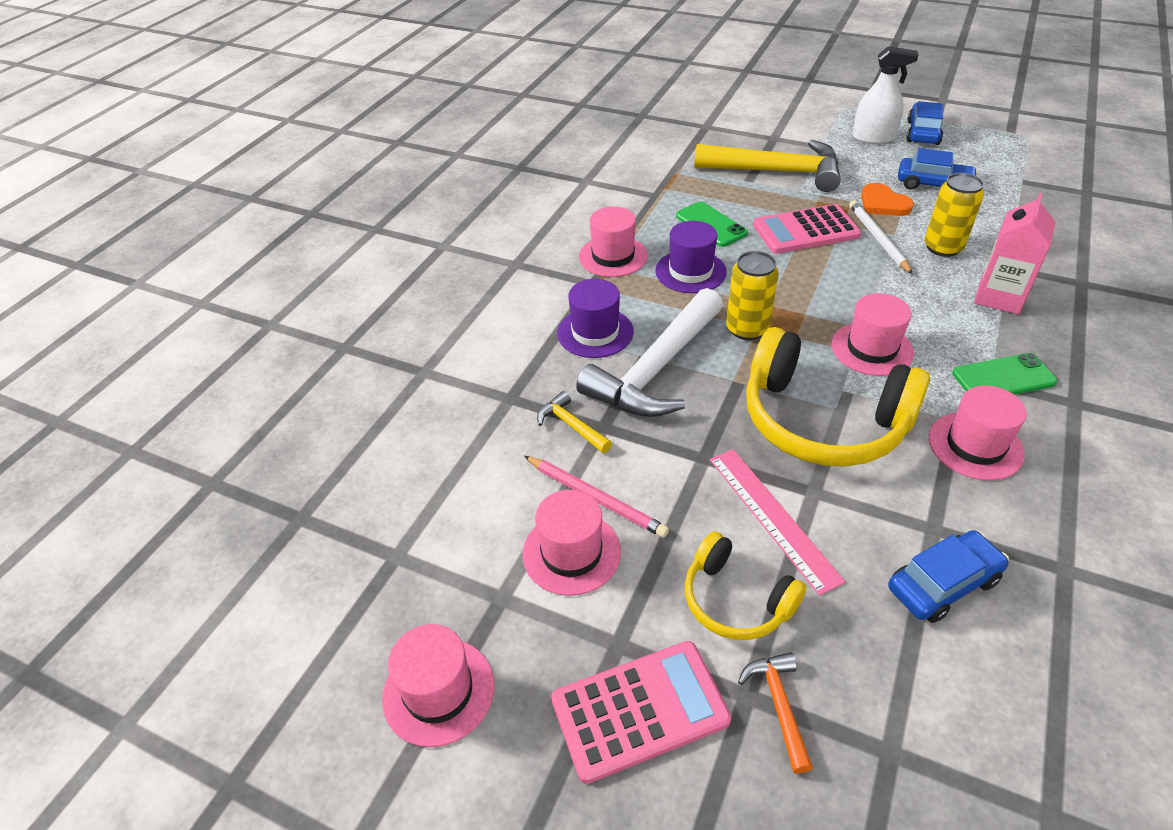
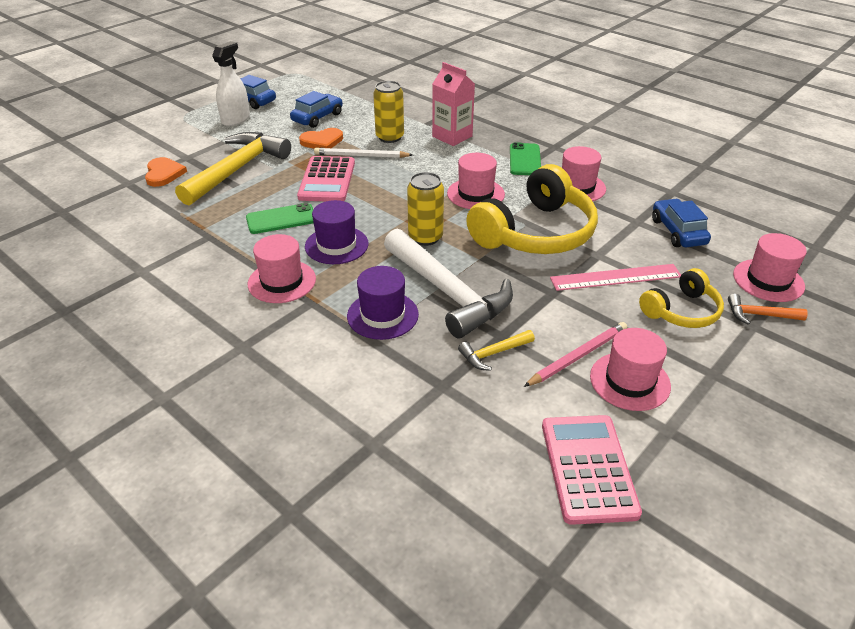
camera: 75 degrees left, 5 degrees down
pink hat [382,624,494,747] -> pink hat moved to [733,233,807,302]
pink calculator [551,641,731,784] -> pink calculator moved to [542,415,642,525]
none -> orange heart [145,157,187,187]

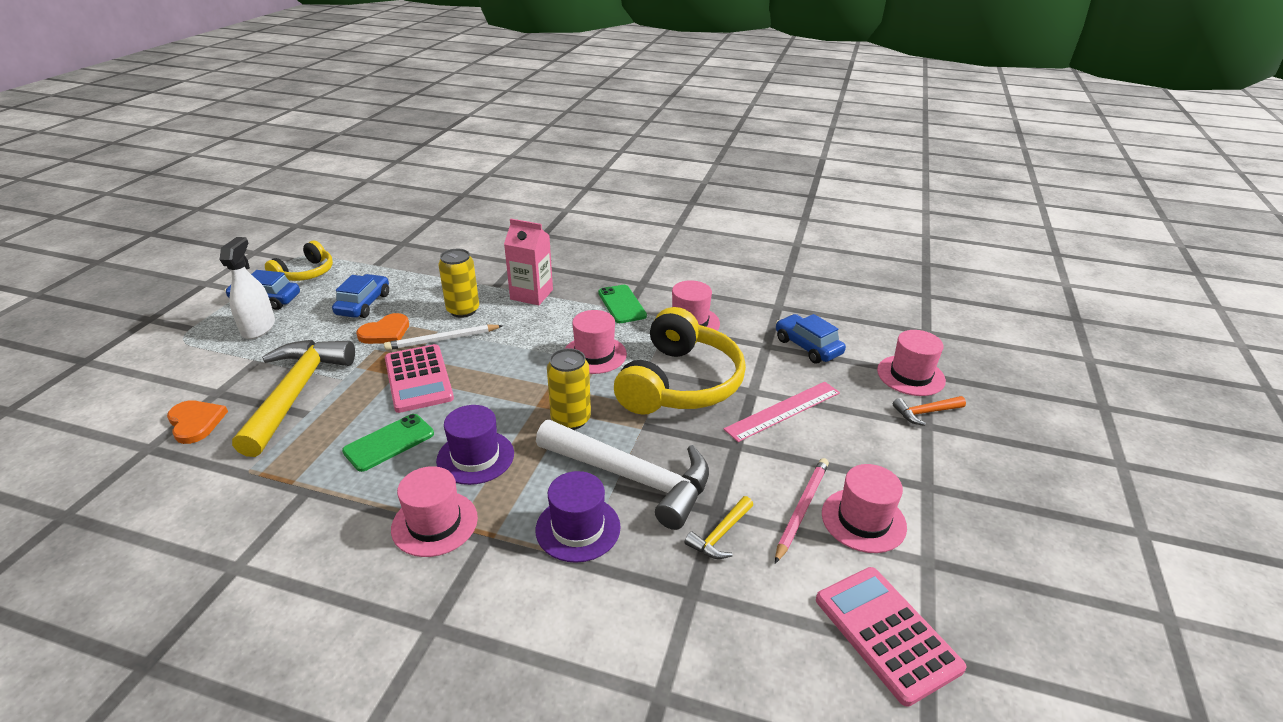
camera: 25 degrees left, 5 degrees down
yellow headphones [639,268,724,328] -> yellow headphones moved to [265,241,333,281]

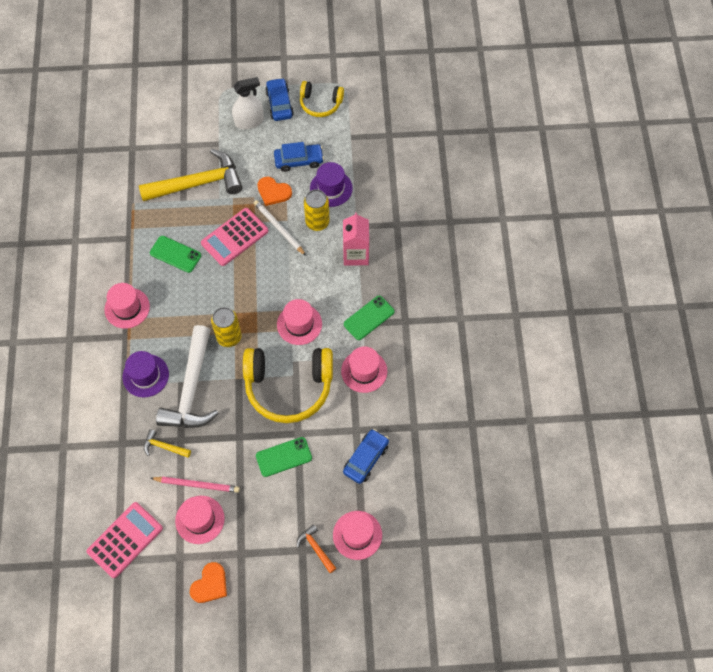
camera: 70 degrees right, 30 degrees up
orange heart [167,400,228,444] -> orange heart moved to [190,562,227,603]
purple hat [436,405,514,485] -> purple hat moved to [310,162,353,207]
pink ruler [724,382,840,442] -> green phone [256,437,312,477]

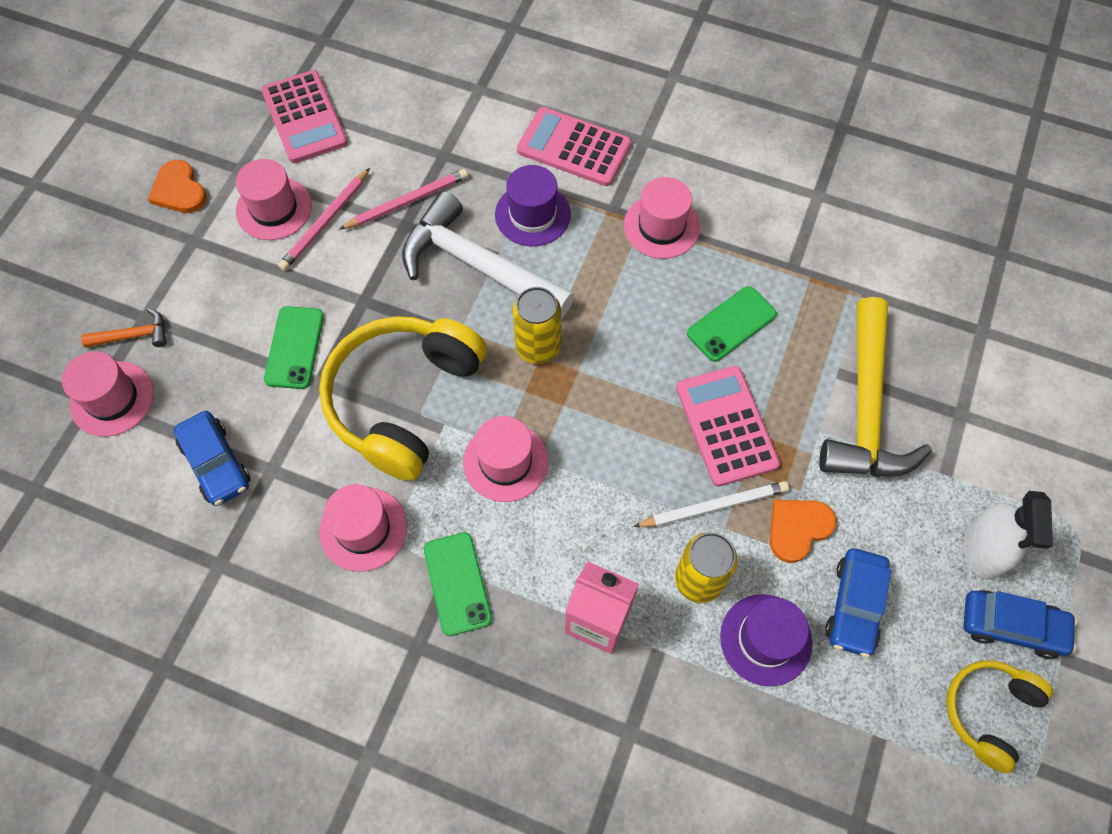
camera: 115 degrees right, 0 degrees up
yellow hammer [144,429,191,458] -> pink pencil [339,169,468,229]
none -> pink calculator [517,107,631,186]

